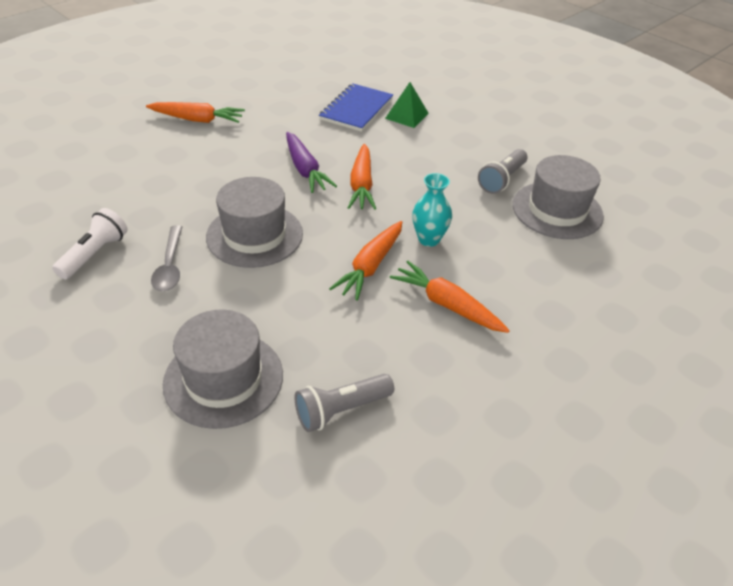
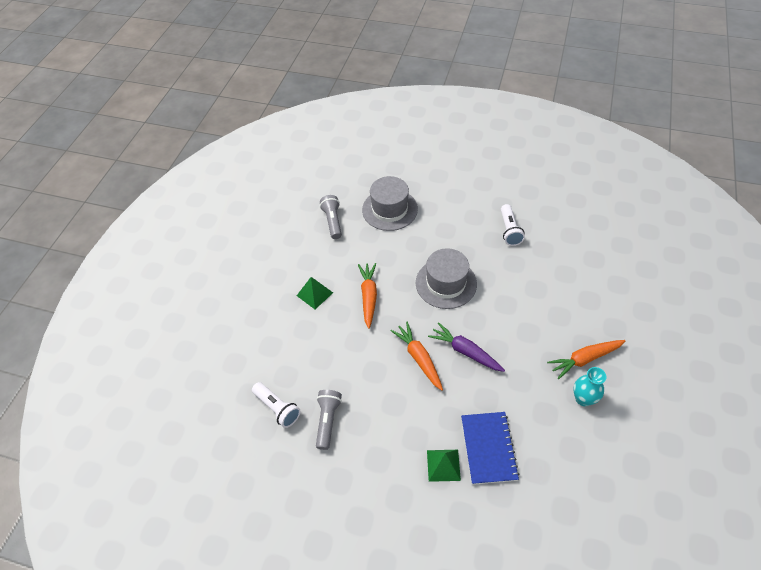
camera: 155 degrees right, 10 degrees up
grey spoon [151,225,182,291] -> none
grey flashlight [295,374,394,432] -> grey flashlight turned 45 degrees counterclockwise [320,195,342,239]
orange carrot [390,261,510,333] -> green pyramid [297,277,333,309]
turquoise vase [412,173,452,247] -> turquoise vase moved to [573,367,606,406]
grey hat [512,155,604,239] -> white flashlight [252,382,300,428]

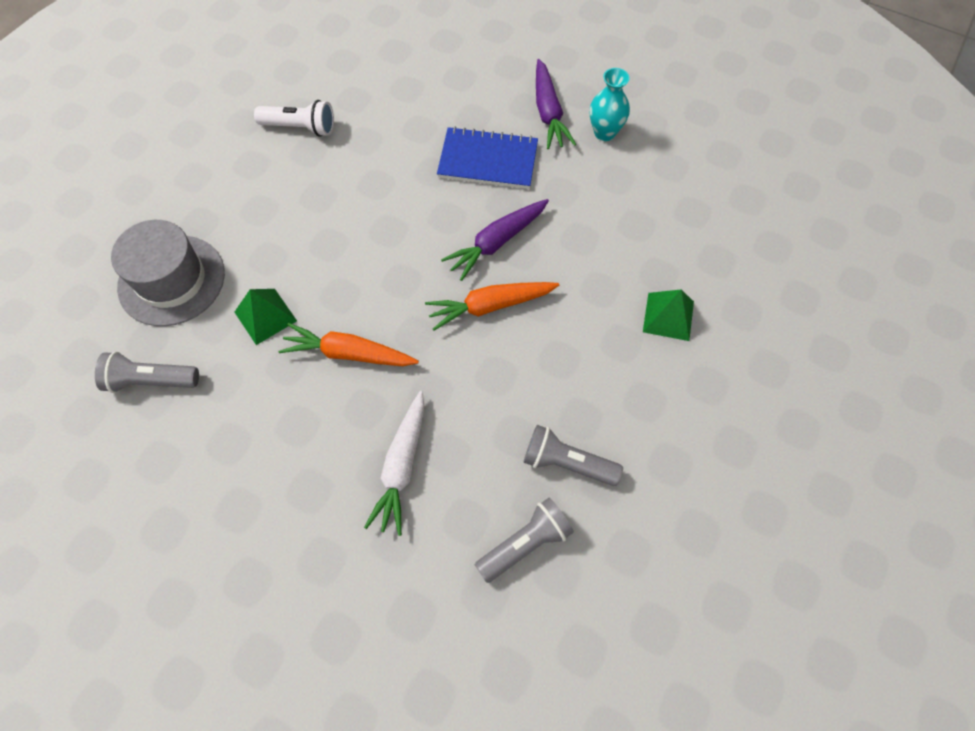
camera: 80 degrees left, 10 degrees up
white flashlight [252,382,300,428] -> grey flashlight [475,498,574,583]
green pyramid [297,277,333,309] -> green pyramid moved to [235,289,297,345]
grey hat [416,248,477,309] -> none
blue notebook [461,412,519,484] -> blue notebook moved to [437,126,538,189]
orange carrot [547,340,625,379] -> purple carrot [536,59,576,149]
none -> white carrot [364,391,425,536]

